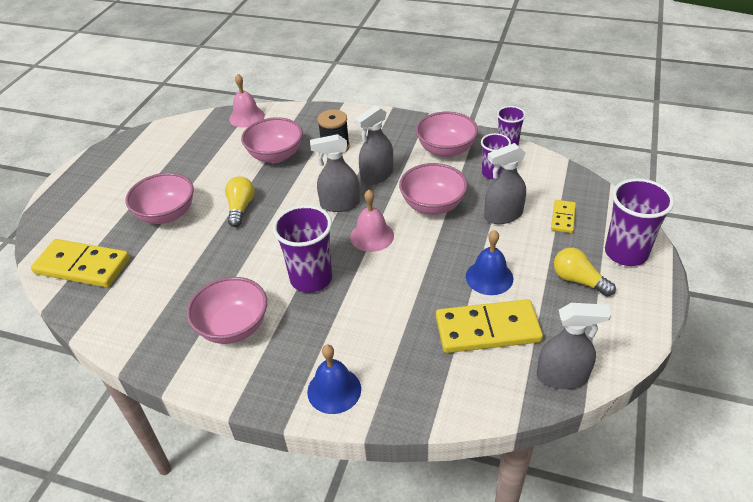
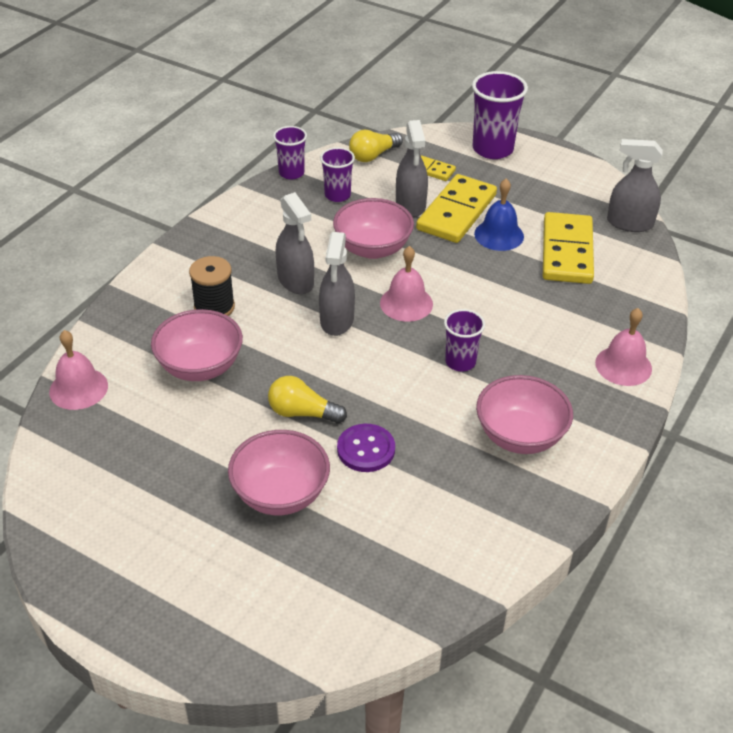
camera: 80 degrees left, 0 degrees up
yellow domino [31,239,130,288] -> yellow domino moved to [416,174,497,243]
purple cup [273,205,332,293] -> purple cup [444,309,485,372], size x0.60
blue bell [307,344,361,414] -> pink bell [595,308,652,386]
pink bowl [416,111,478,158] -> none
grey spray bottle [537,303,611,389] -> grey spray bottle turned 90 degrees counterclockwise [607,139,663,232]
yellow light bulb [554,248,616,297] -> yellow light bulb moved to [349,130,403,162]
none -> purple button [337,424,395,472]

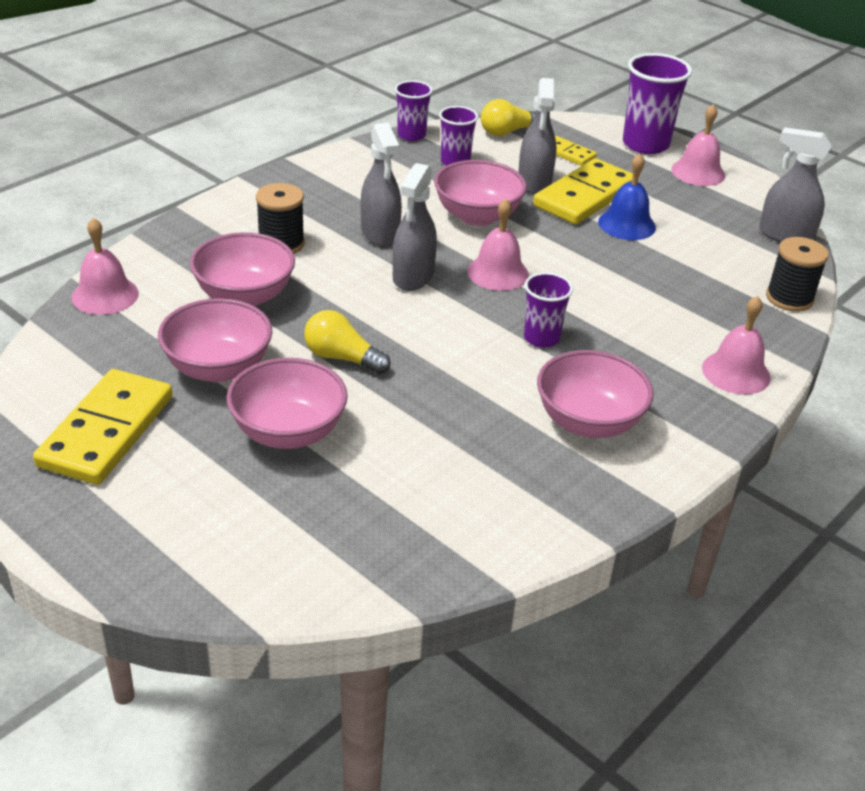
camera: 10 degrees right, 5 degrees down
purple button [337,424,395,472] -> none
yellow domino [543,212,594,284] -> yellow domino moved to [33,369,173,485]
none -> pink bowl [158,298,272,382]
none -> pink bell [671,104,725,186]
none -> black spool [766,237,829,312]

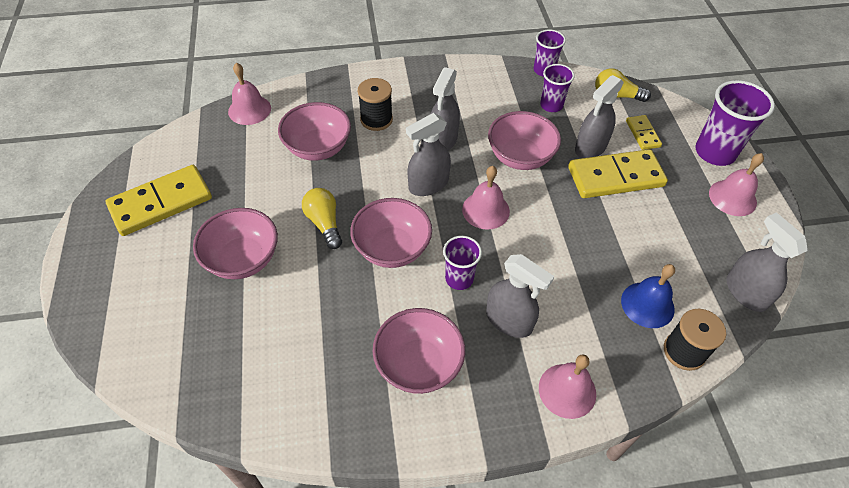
camera: 40 degrees right, 15 degrees up
pink bowl [158,298,272,382] -> pink bowl moved to [350,198,432,268]
blue bell [598,153,656,240] -> blue bell moved to [621,264,675,328]
none -> grey spray bottle [486,254,555,338]

